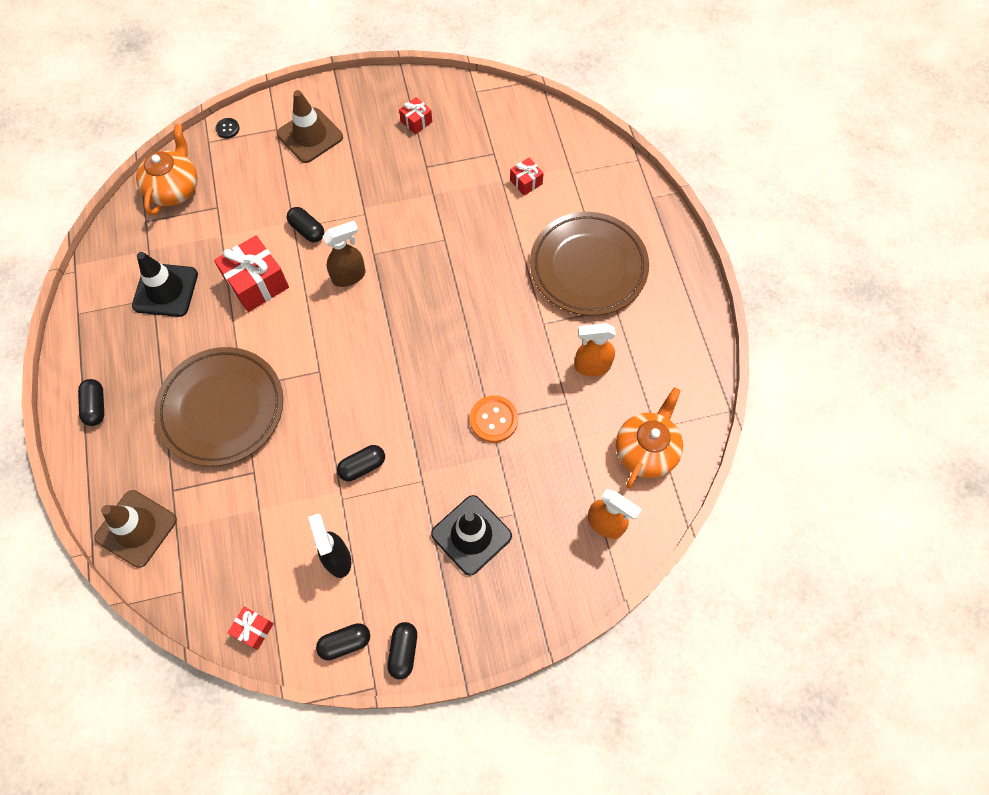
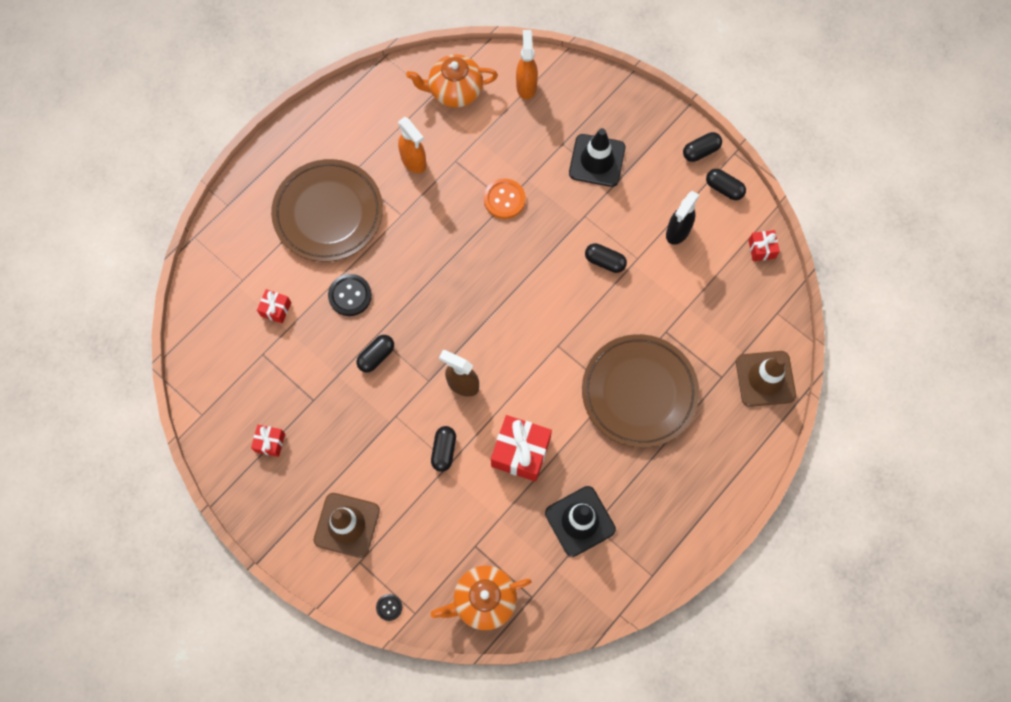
camera: 125 degrees left, 5 degrees up
black capsule [78,379,104,426] -> black capsule moved to [357,335,394,372]
none -> black button [328,274,372,316]

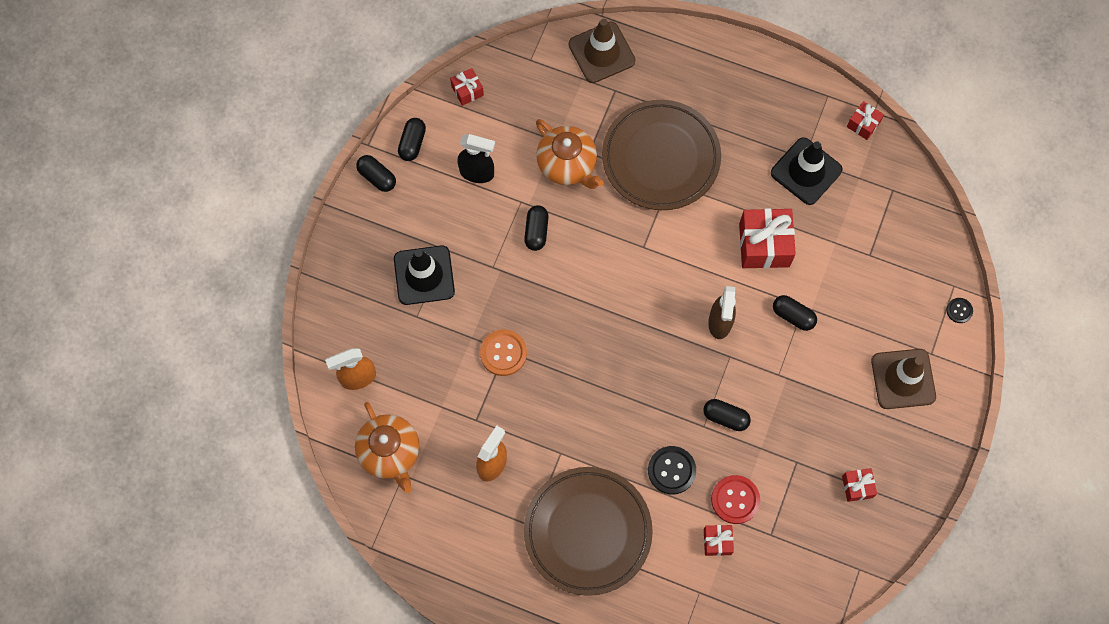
camera: 110 degrees left, 0 degrees up
black capsule [431,426,456,472] -> black capsule turned 45 degrees clockwise [773,295,817,331]
orange teapot [431,566,532,630] -> orange teapot moved to [536,119,604,189]
none -> red button [711,475,760,524]
none -> red gift [847,101,884,140]

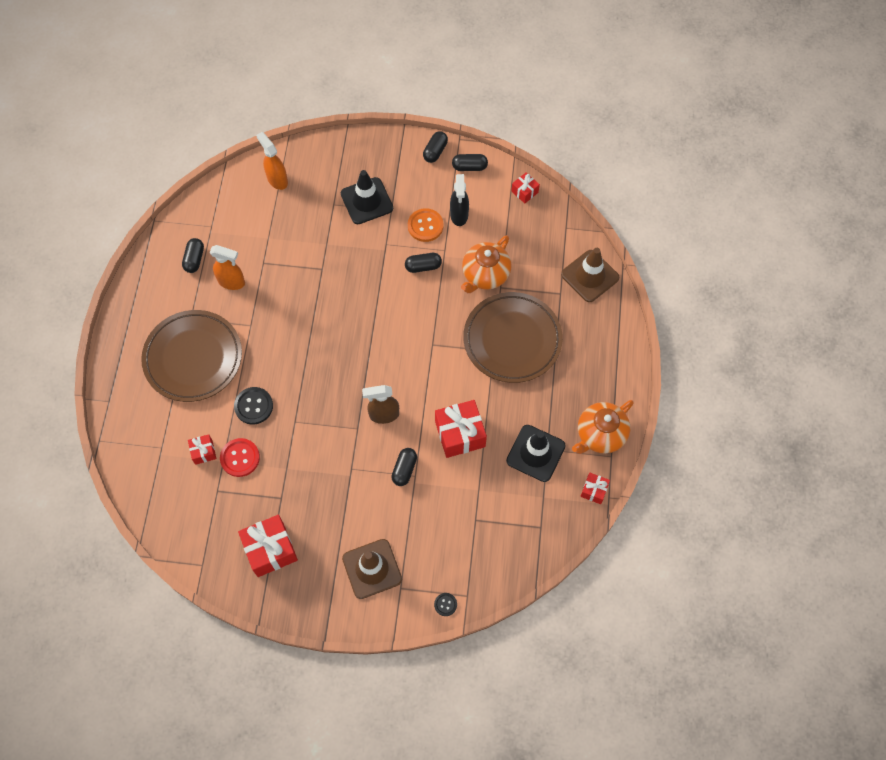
camera: 75 degrees right, 5 degrees down
orange teapot [355,402,420,493] -> orange teapot moved to [572,400,634,454]
orange button [480,329,527,376] -> orange button moved to [408,208,444,242]
black capsule [703,399,751,431] -> black capsule moved to [182,238,204,273]
red gift [842,468,877,502] -> red gift [238,515,298,577], size x1.91

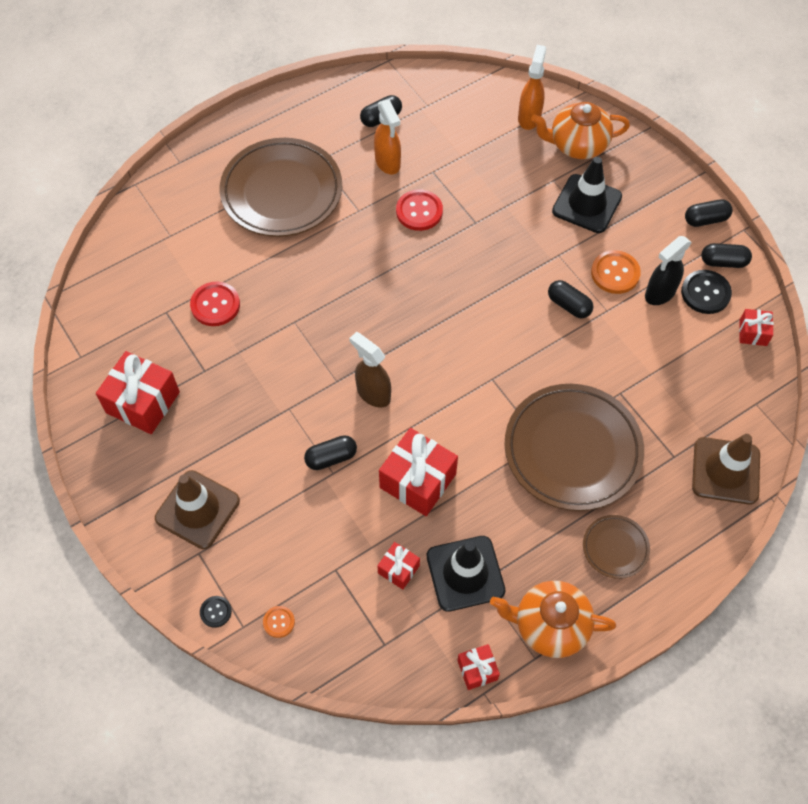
camera: 50 degrees right, 5 degrees down
red gift [188,434,216,465] -> red gift moved to [377,542,420,589]
black button [234,387,273,425] -> black button moved to [681,270,732,314]
black capsule [452,154,488,171] -> black capsule turned 45 degrees counterclockwise [701,243,752,268]
orange teapot [461,235,511,293] -> orange teapot moved to [531,102,630,159]
none -> orange button [263,606,295,638]
none -> red button [396,189,443,231]
none -> brown plate [583,515,650,579]

